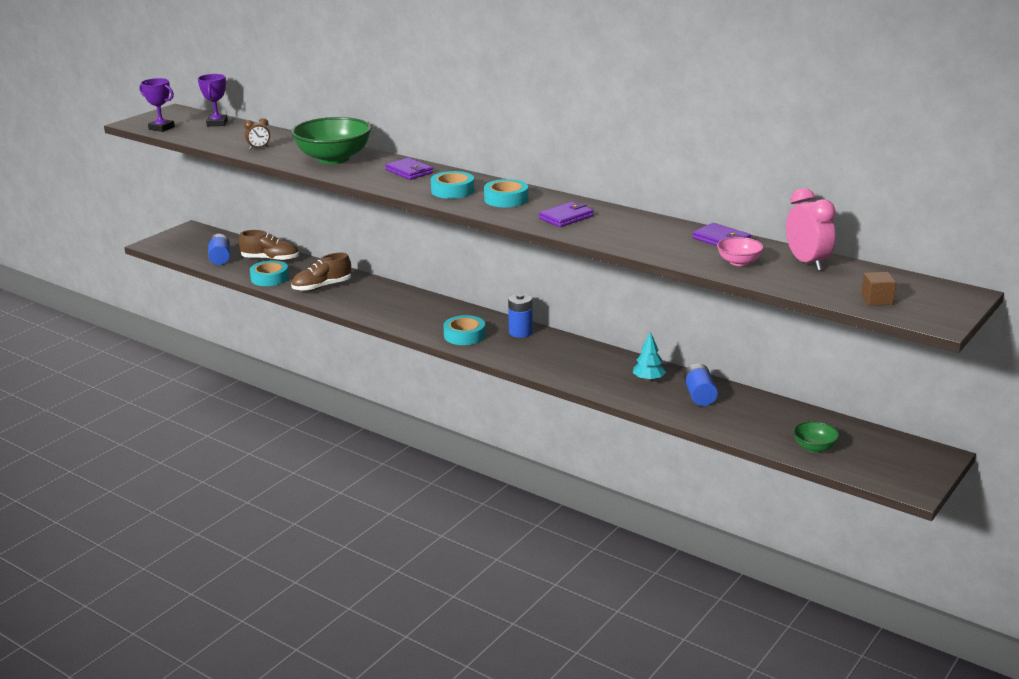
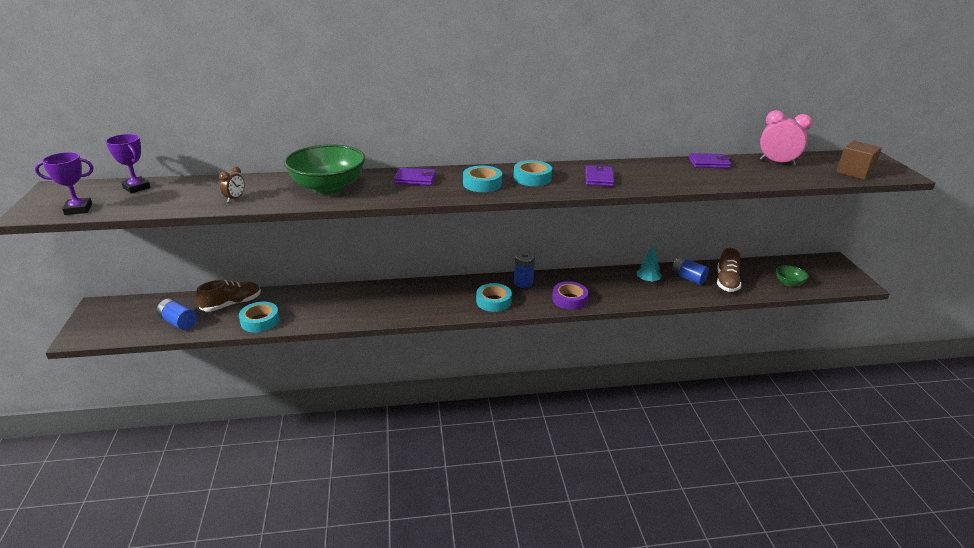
camera: 45 degrees left, 5 degrees up
brown shoe [291,253,351,292] -> brown shoe moved to [717,248,741,292]
pink bowl [717,237,764,266] -> none
brown cube [861,272,896,306] -> brown cube [836,141,882,180], size x1.58
none -> purple tape [552,281,588,310]

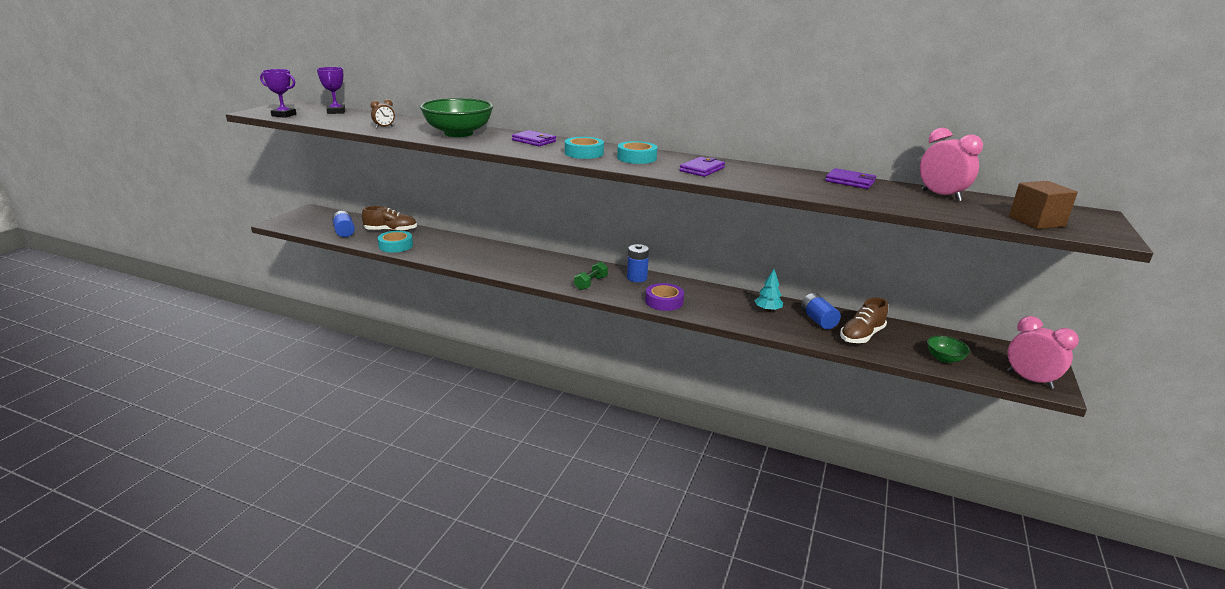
camera: 30 degrees right, 5 degrees down
turquoise tape [476,283,512,312] -> green dumbbell [574,261,608,290]
none -> pink clock [1008,316,1079,389]

